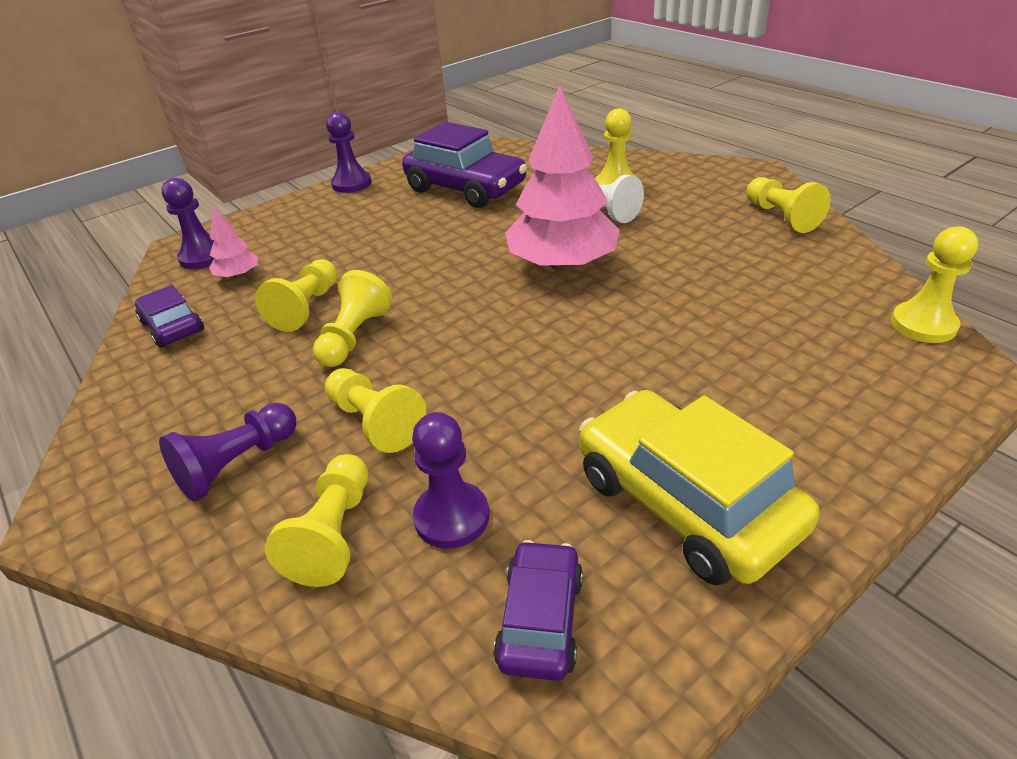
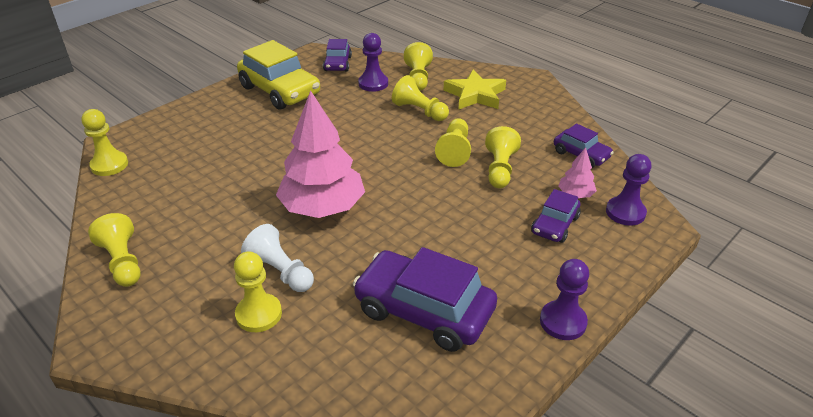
camera: 170 degrees right, 0 degrees up
purple pawn [159,403,296,502] -> yellow star [444,69,506,110]
none -> purple car [531,189,581,243]

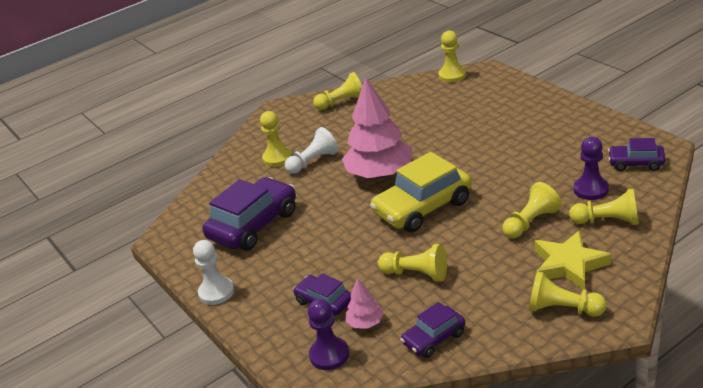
camera: 105 degrees right, 5 degrees down
yellow car [237,40,320,110] -> yellow car moved to [370,152,472,232]
yellow pawn [435,118,471,167] -> yellow pawn moved to [529,271,607,317]
purple pawn [540,259,589,340] -> white pawn [193,240,234,305]

